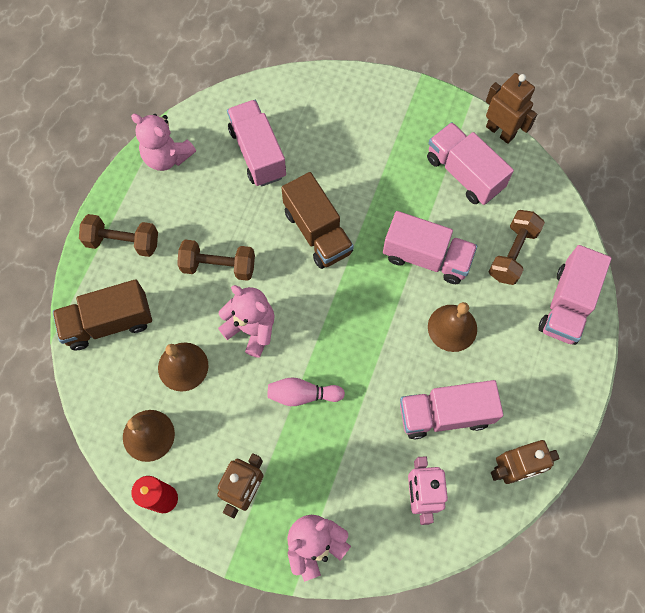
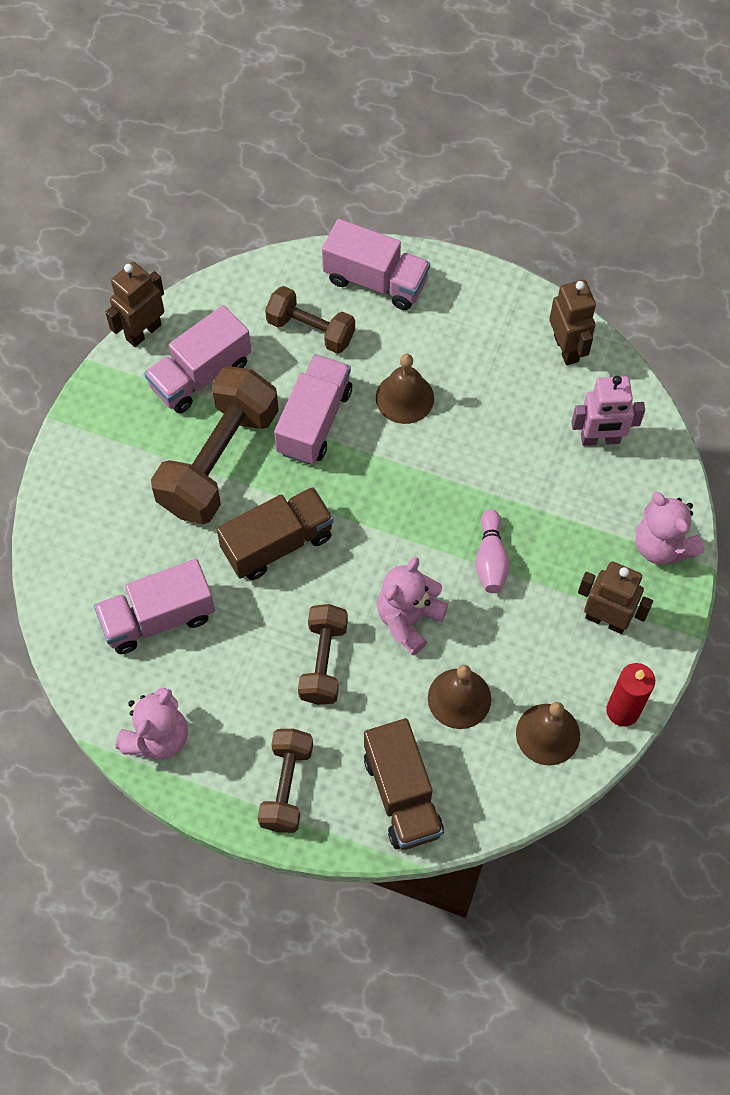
camera: 90 degrees left, 5 degrees down
pink truck [400,380,503,439] -> none
none -> brown dumbbell [151,366,279,524]

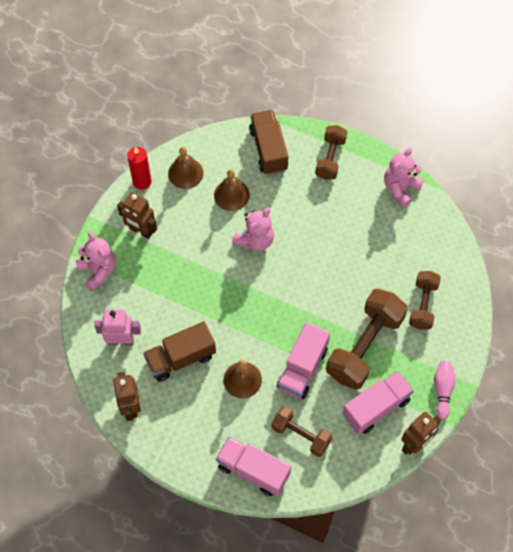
camera: 175 degrees left, 0 degrees up
pink truck [94,559,215,654] -> none
brown truck [217,487,334,580] -> brown truck moved to [143,321,216,382]
brown dumbbell [298,604,348,705] -> brown dumbbell moved to [409,271,441,330]
pink bowling pin [475,509,510,593] -> pink bowling pin moved to [434,361,456,419]

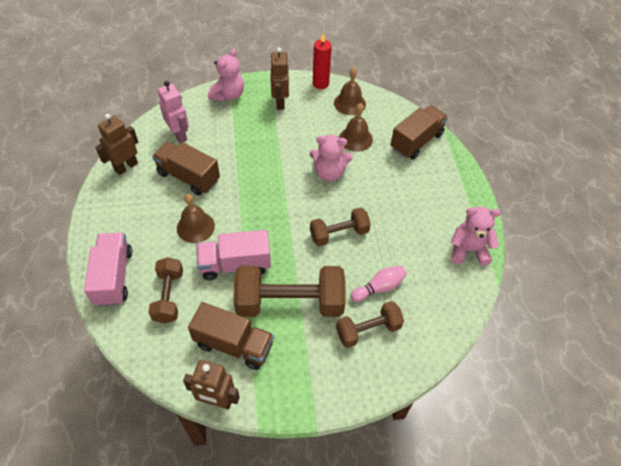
camera: 55 degrees right, 10 degrees down
brown dumbbell [315,125,347,180] -> brown dumbbell moved to [310,207,371,246]
pink truck [342,371,414,434] -> brown truck [188,302,274,370]
pink bowling pin [434,361,456,419] -> pink bowling pin moved to [350,266,407,302]

